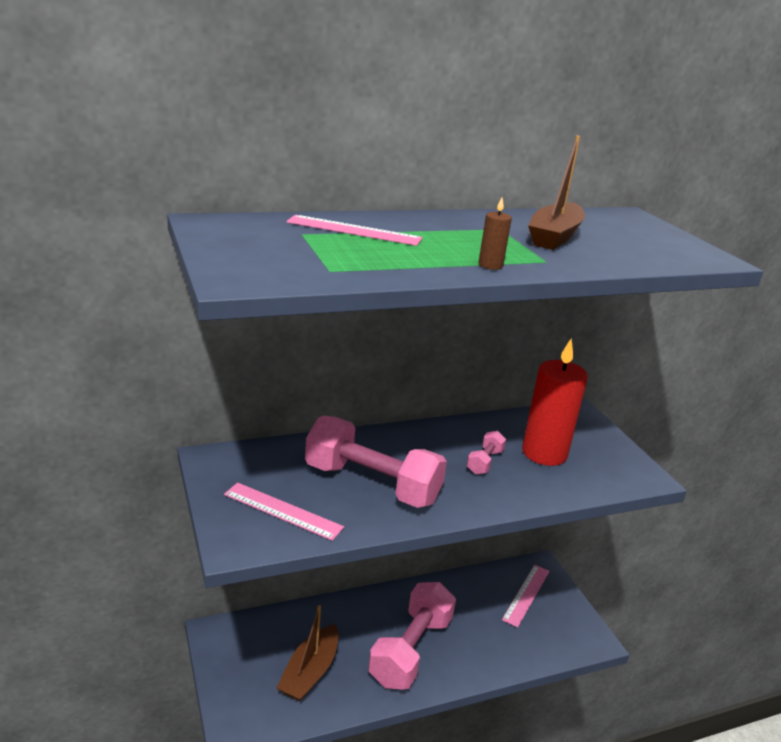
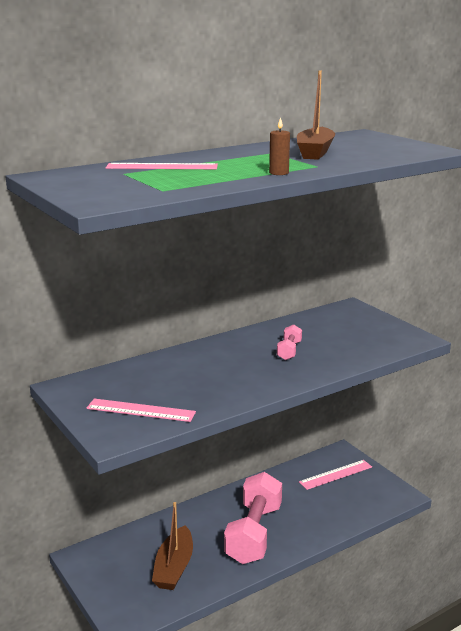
camera: 10 degrees left, 5 degrees down
pink dumbbell [305,416,447,508] -> none
pink ruler [502,565,549,628] -> pink ruler turned 45 degrees clockwise [299,460,372,490]
red candle [522,339,588,466] -> none

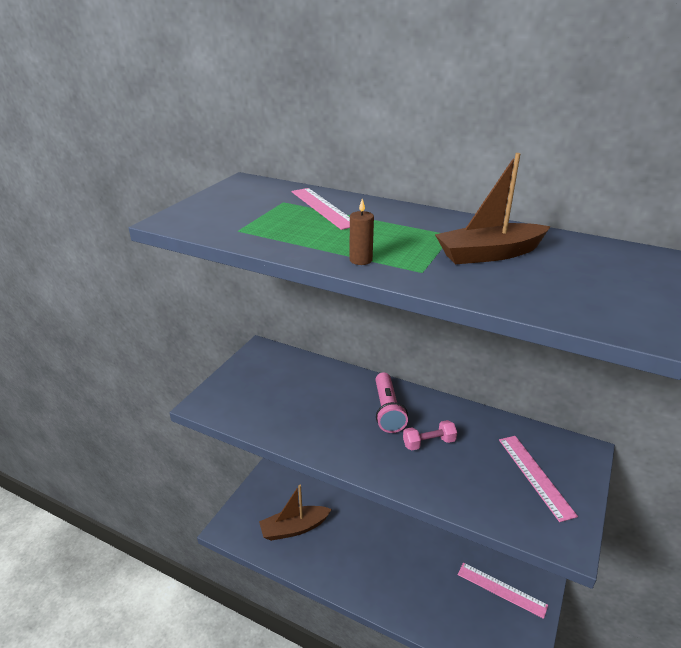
camera: 60 degrees right, 10 degrees up
pink ruler [86,398,196,422] -> pink ruler moved to [499,436,578,522]
pink dumbbell [224,472,282,564] -> none
none -> pink flashlight [375,372,408,433]

